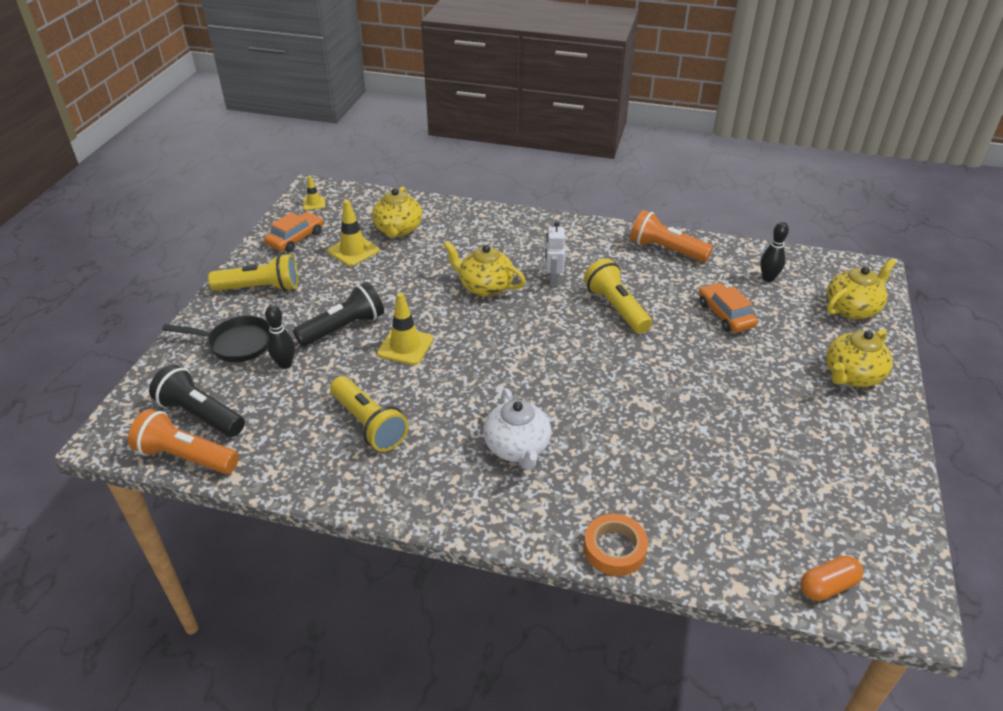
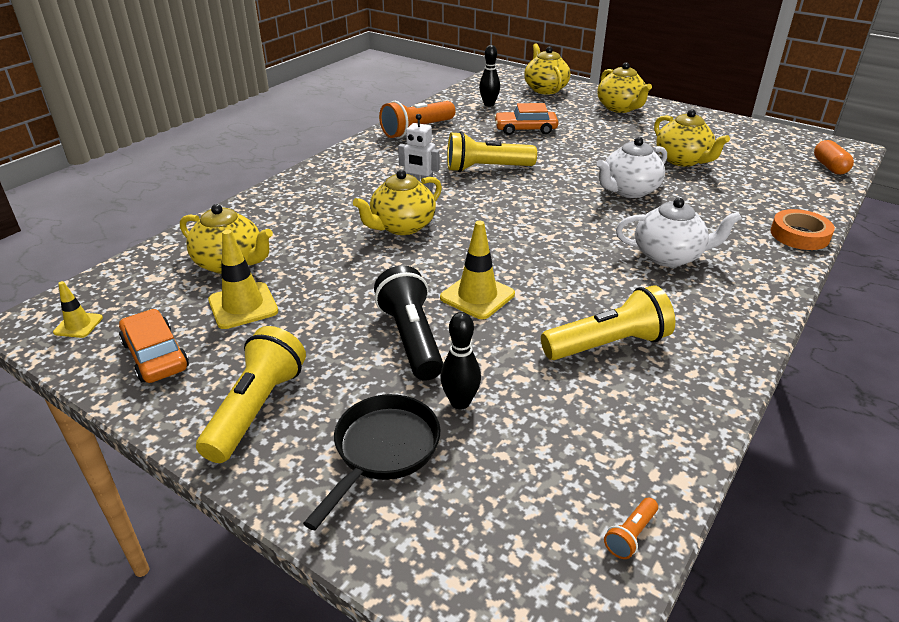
camera: 70 degrees left, 5 degrees down
orange flashlight [128,409,239,474] -> orange flashlight [604,497,658,559], size x0.43
black flashlight [149,364,245,437] -> none
none -> white teapot [596,137,667,198]
none -> yellow teapot [654,109,730,167]

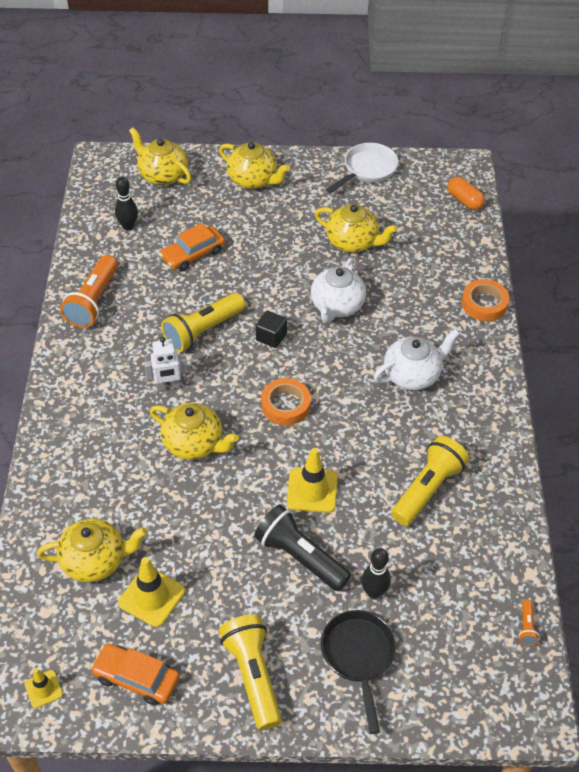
camera: 35 degrees left, 15 degrees up
yellow teapot [353,170,442,235] -> yellow teapot turned 75 degrees counterclockwise [150,403,239,460]
none -> black cube [256,311,287,348]
none -> orange tape [261,378,311,425]
none -> white pan [326,143,398,193]

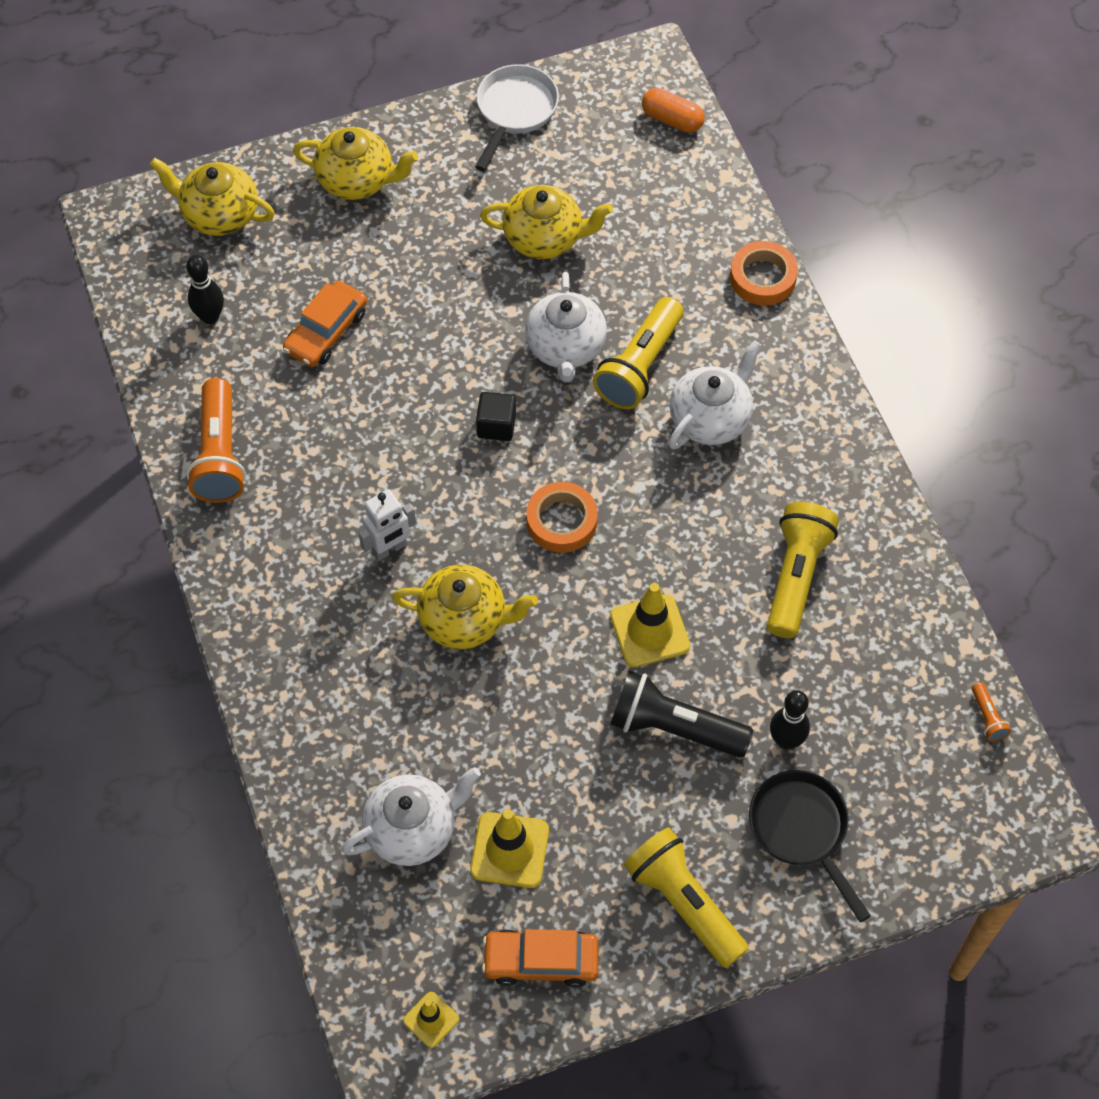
camera: 20 degrees left, 10 degrees up
yellow teapot [37,519,147,582] -> white teapot [342,767,481,866]
yellow flashlight [161,293,245,353] -> yellow flashlight moved to [593,297,683,409]

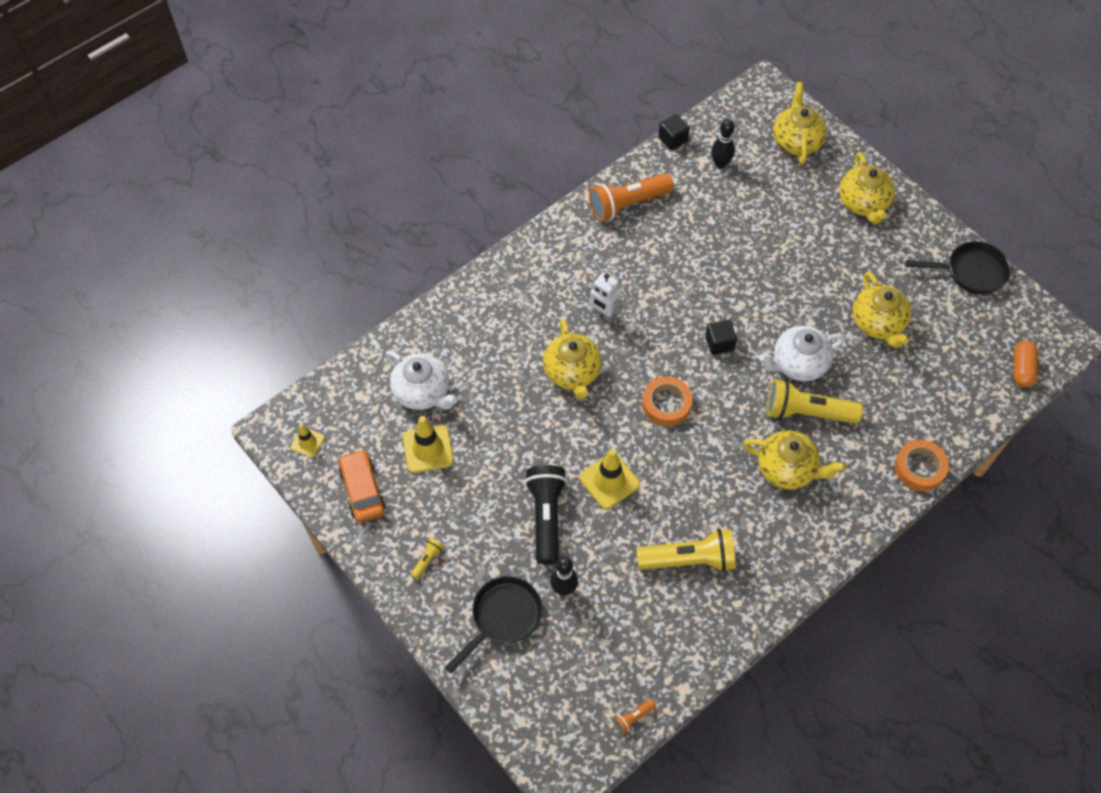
camera: 70 degrees right, 0 degrees up
orange car [283,281,367,367] -> none
white pan [475,64,559,171] -> black pan [906,241,1011,294]
yellow flashlight [624,827,749,968] -> yellow flashlight [411,538,444,579], size x0.43
white teapot [669,340,762,449] -> yellow teapot [743,430,846,489]
none -> black cube [658,114,690,150]

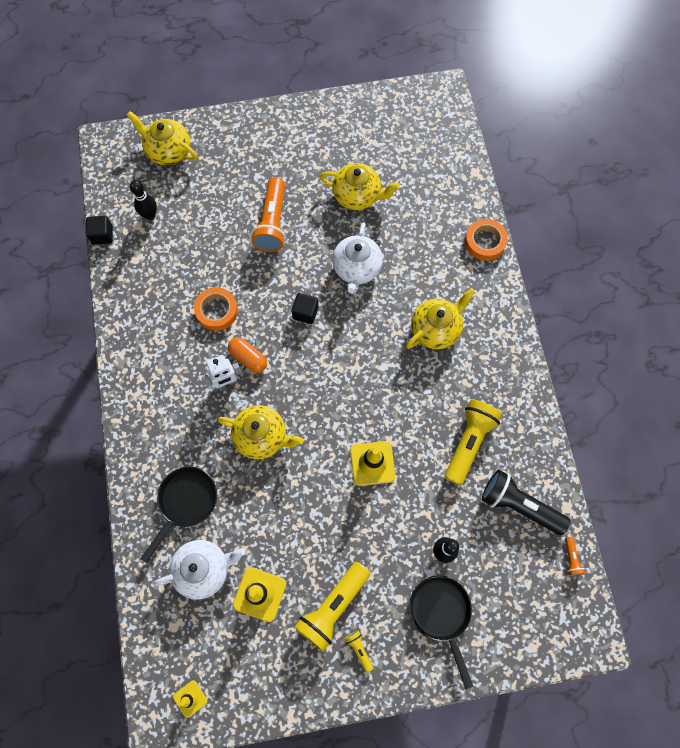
camera: 60 degrees left, 10 degrees up
orange car [338,449,386,522] -> none
black flashlight [525,465,567,564] -> black flashlight moved to [482,470,570,535]
orange flashlight [589,173,674,222] -> orange flashlight moved to [251,177,286,252]
orange tape [642,376,692,426] -> orange tape moved to [194,287,238,331]
yellow flashlight [767,379,863,424] -> yellow flashlight moved to [294,562,370,652]
yellow teapot [839,152,895,224] -> none
black pan [906,241,1011,294] -> black pan moved to [140,467,217,563]
orange capsule [1014,340,1038,387] -> orange capsule moved to [228,337,267,373]

